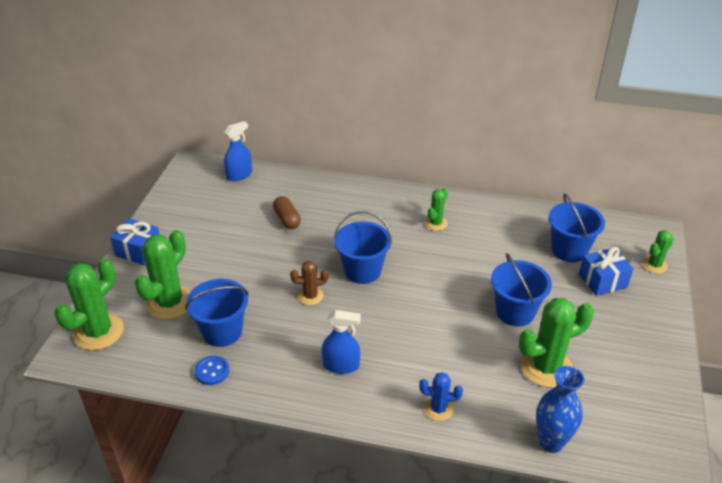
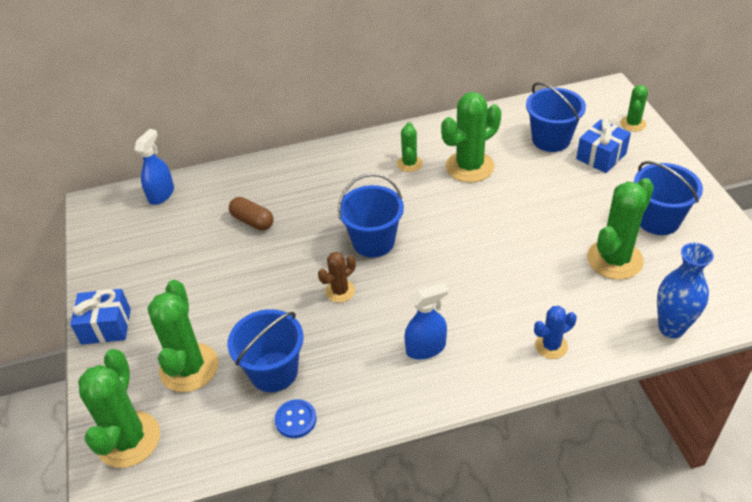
camera: 25 degrees left, 5 degrees up
blue bucket [491,253,552,327] -> blue bucket moved to [634,161,703,235]
none -> green cactus [441,92,501,182]

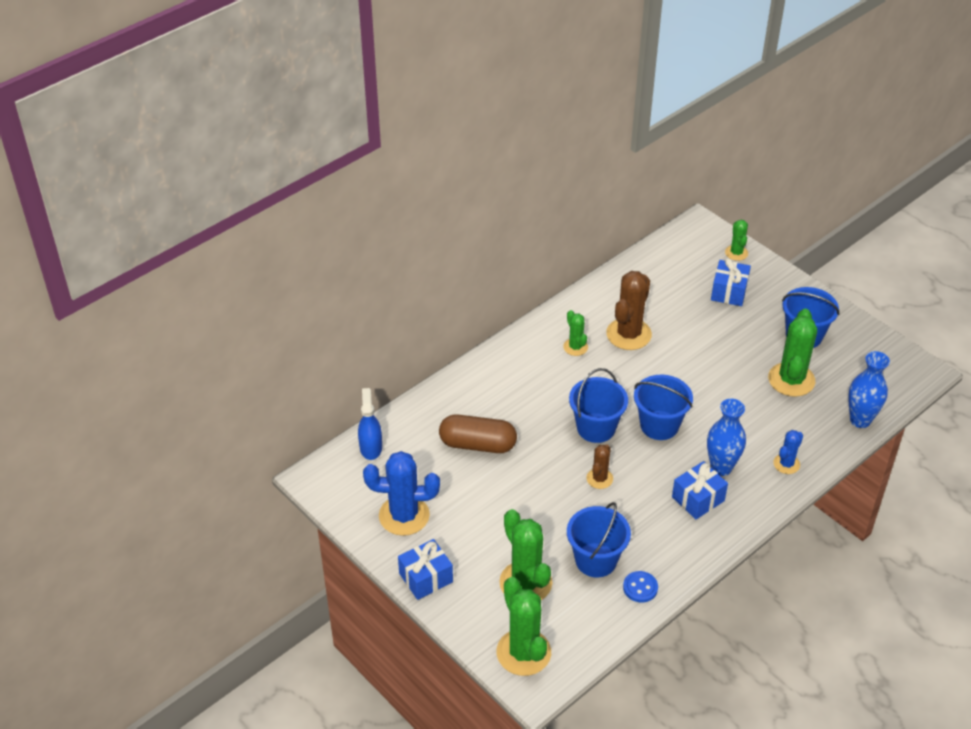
camera: 30 degrees left, 0 degrees up
brown capsule [229,197,274,230] -> brown capsule [439,414,517,453], size x1.57
blue spray bottle [404,283,448,360] -> blue gift [672,461,728,519]
green cactus [441,92,501,182] -> brown cactus [606,271,652,350]
blue bucket [526,82,586,152] -> blue bucket moved to [634,375,693,440]
none -> blue cactus [363,451,440,536]
none -> blue vase [707,399,746,476]

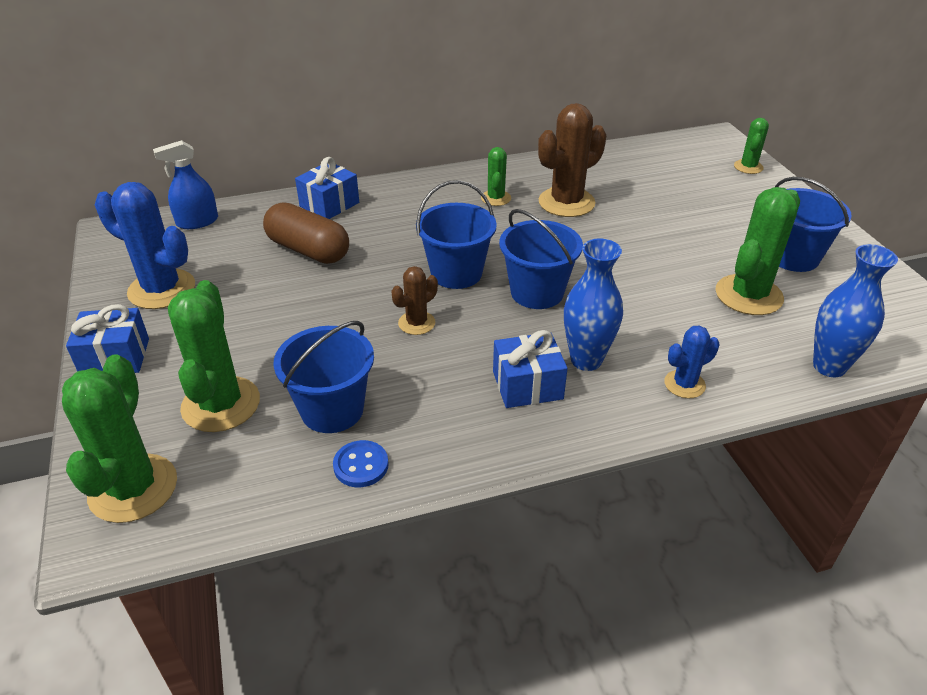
camera: 25 degrees right, 5 degrees down
blue spray bottle [358,388,382,460] -> blue spray bottle turned 135 degrees counterclockwise [153,140,218,229]
blue gift [711,258,751,306] -> blue gift moved to [295,157,359,219]

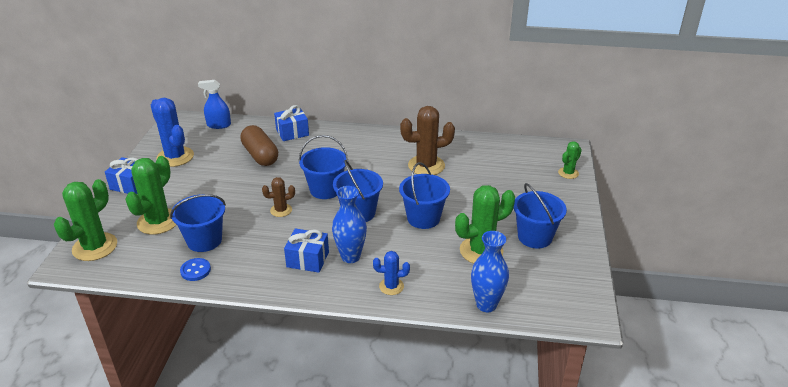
camera: 25 degrees right, 5 degrees down
green cactus [481,147,511,206] -> none
none -> blue bucket [399,162,450,229]

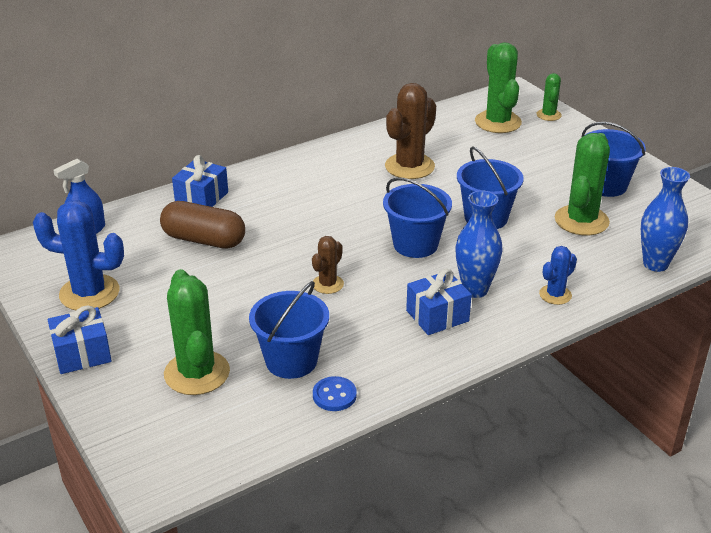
camera: 40 degrees left, 0 degrees up
green cactus [54,179,117,261] -> green cactus moved to [475,42,522,133]
blue bucket [299,135,348,199] -> none

